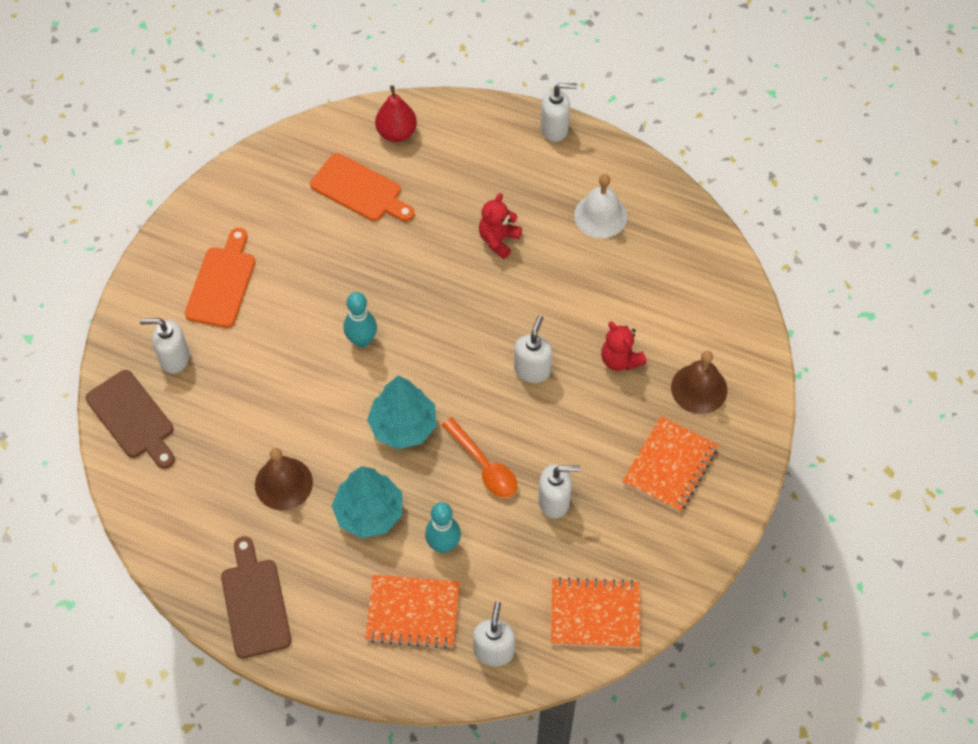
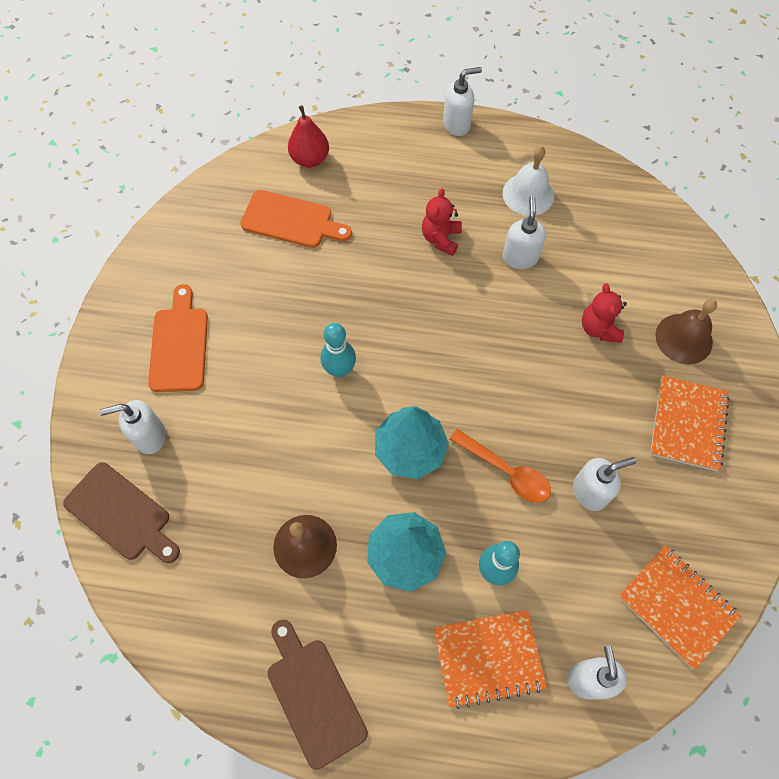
camera: 15 degrees left, 5 degrees up
white soap dispenser [514,315,552,383] -> white soap dispenser moved to [503,196,546,269]
orange notebook [551,577,640,648] -> orange notebook turned 60 degrees clockwise [618,546,741,670]
red teddy bear [601,322,647,371] -> red teddy bear turned 45 degrees clockwise [582,283,627,343]

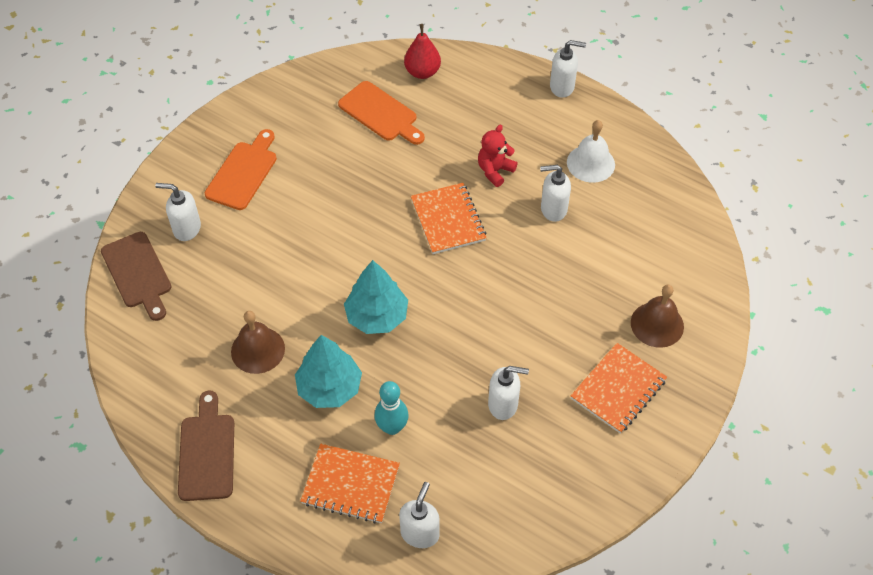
camera: 25 degrees right, 10 degrees down
turquoise bowling pin [320,323,356,378] -> none
orange spoon [450,429,551,503] -> none
white soap dispenser [503,196,546,269] -> white soap dispenser turned 120 degrees counterclockwise [540,165,571,222]
red teddy bear [582,283,627,343] -> none
orange notebook [618,546,741,670] -> orange notebook moved to [411,183,487,254]

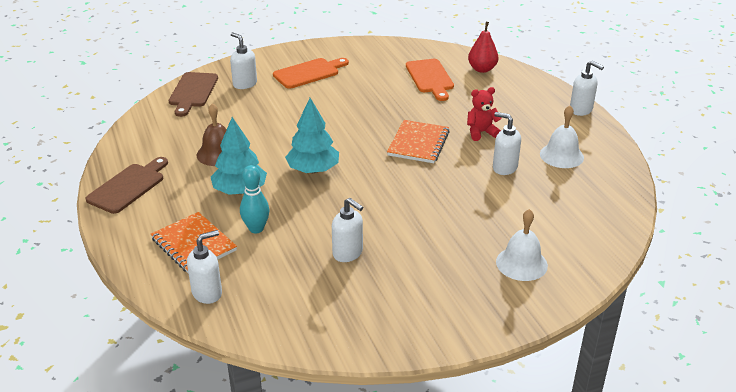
camera: 35 degrees right, 20 degrees down
orange notebook [571,343,667,434] -> none
brown bell [631,285,684,348] -> white bell [496,209,548,281]

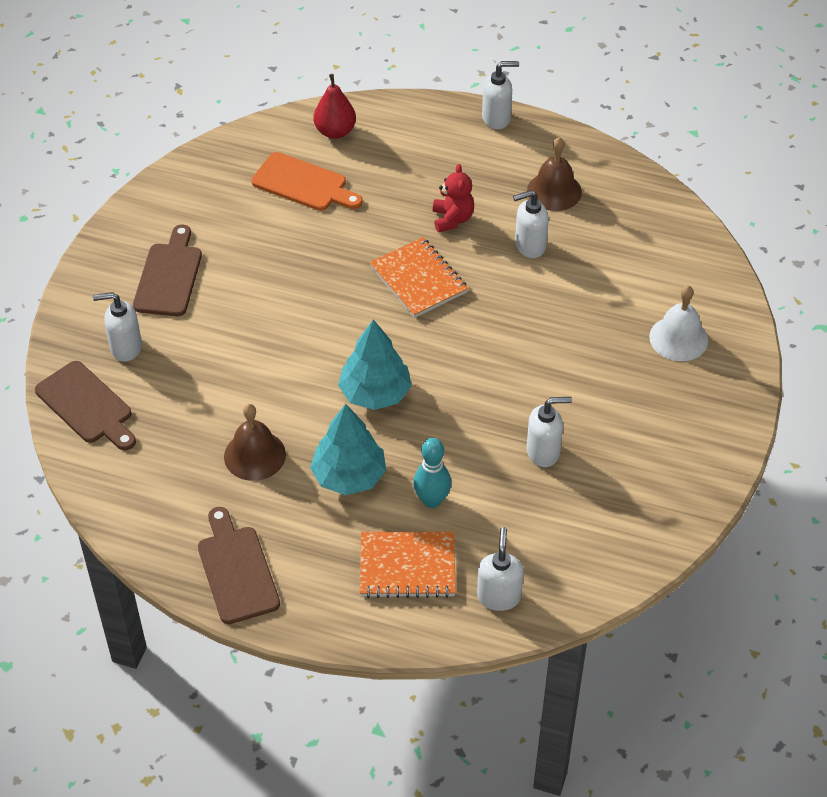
camera: 50 degrees left, 15 degrees up
orange cutting board [273,58,349,89] -> brown cutting board [133,225,202,316]
red teddy bear [467,87,502,141] -> red teddy bear turned 150 degrees clockwise [433,164,474,233]
white bell [540,105,584,168] -> brown bell [527,137,582,211]

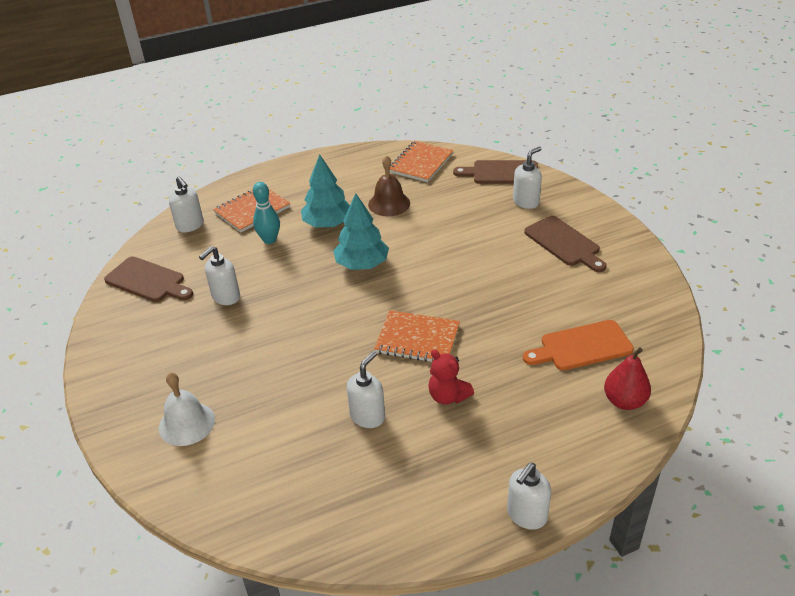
camera: 140 degrees right, 10 degrees down
brown cutting board [198,507,280,624] -> brown cutting board moved to [104,256,193,302]
brown bell [527,137,582,211] -> none
none -> orange notebook [389,141,454,182]

